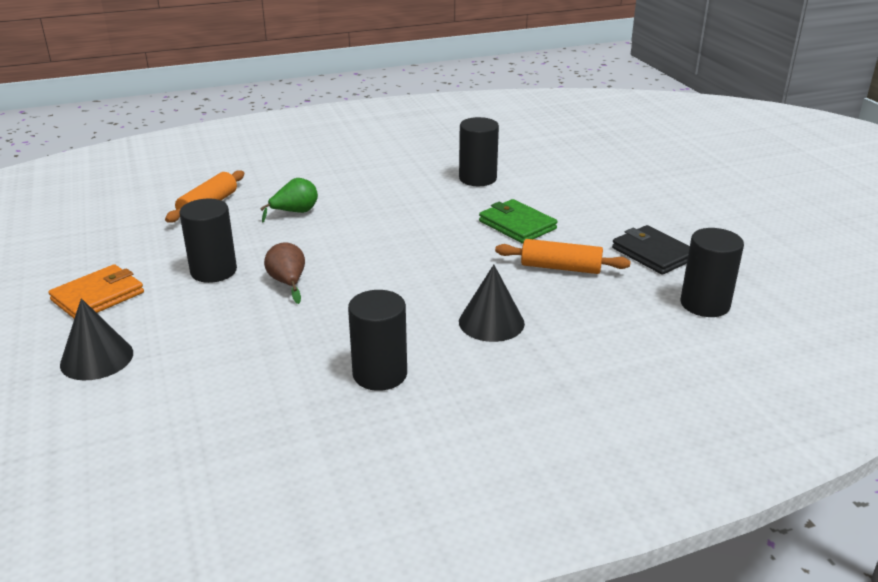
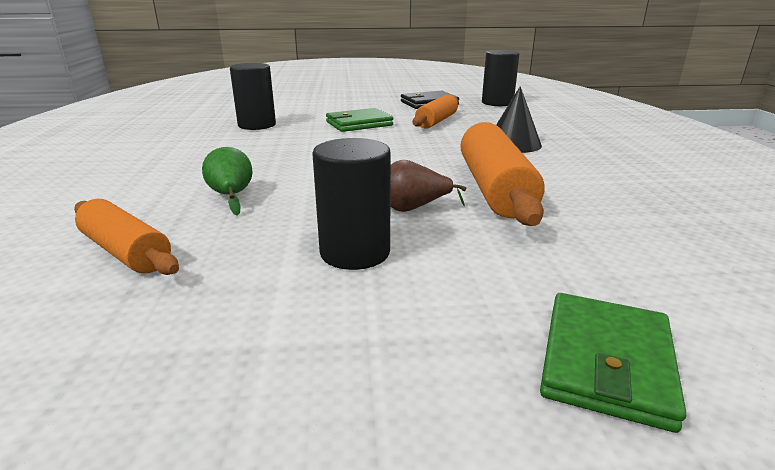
camera: 75 degrees left, 5 degrees down
orange wallet [48,264,144,319] -> none
black cone [60,298,133,381] -> green wallet [540,293,687,433]
black cylinder [348,290,407,391] -> none
none -> orange rolling pin [460,122,545,226]

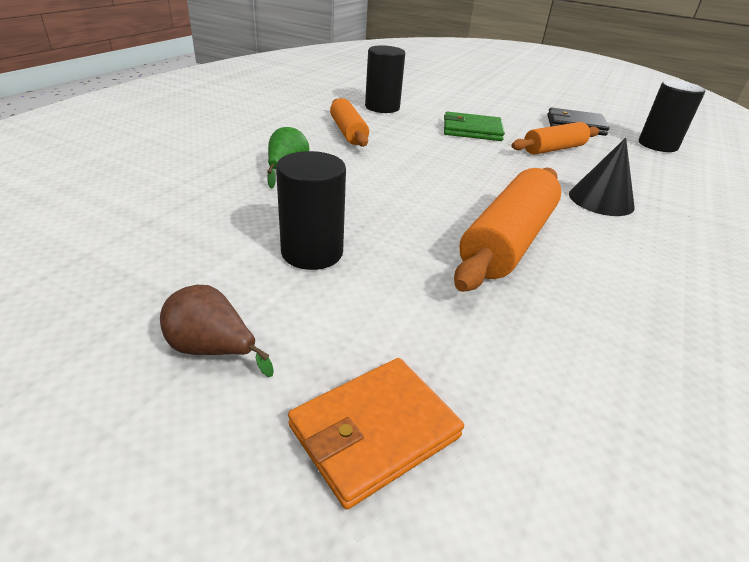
camera: 30 degrees right, 10 degrees up
orange rolling pin [74,199,179,275] -> orange rolling pin moved to [330,98,369,147]
brown pear [390,160,467,212] -> brown pear moved to [160,285,274,377]
green wallet [540,293,687,433] -> orange wallet [288,358,464,510]

